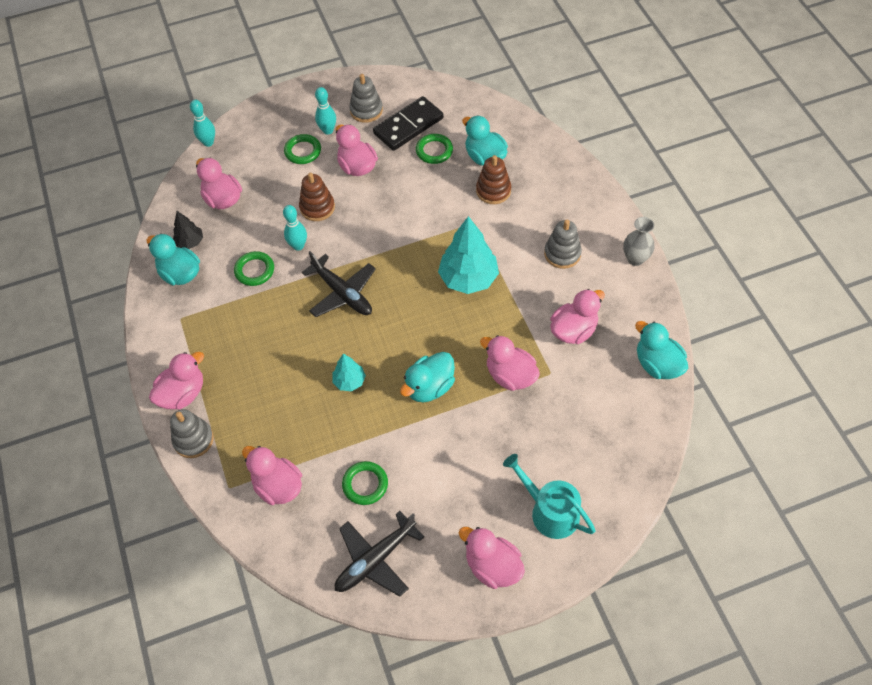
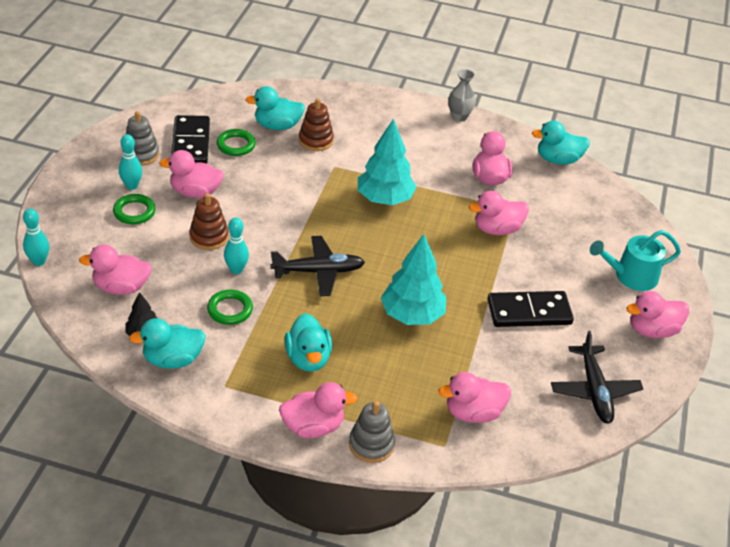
camera: 60 degrees left, 15 degrees down
pink duck [149,352,204,410] -> pink duck turned 90 degrees clockwise [279,382,358,438]
turquoise tree [332,354,366,391] -> turquoise tree [381,234,446,325], size x1.90
green ring [342,461,388,505] -> none
turquoise duck [400,352,455,402] -> turquoise duck moved to [285,313,332,372]
grey stacking toy [544,220,582,269] -> none
none -> black domino [487,291,574,327]

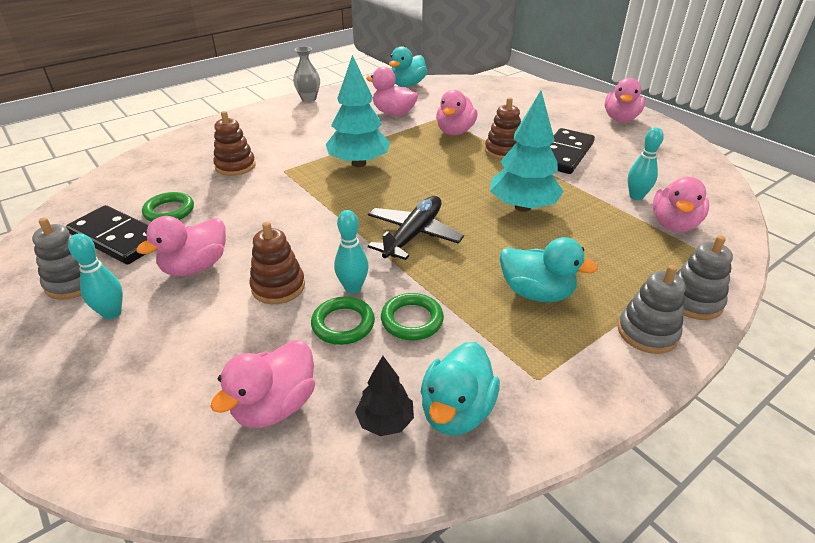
camera: 50 degrees left, 5 degrees down
turquoise bowling pin [23,208,49,266] -> turquoise bowling pin moved to [628,127,664,200]
green ring [113,194,156,224] -> green ring moved to [311,297,375,345]
turquoise duck [245,86,305,130] -> none
pink duck [279,382,358,438] -> grey stacking toy [618,265,686,354]
black plane [551,331,643,424] -> none
turquoise watering can [590,230,681,291] -> none
none -> brown stacking toy [485,97,521,160]

